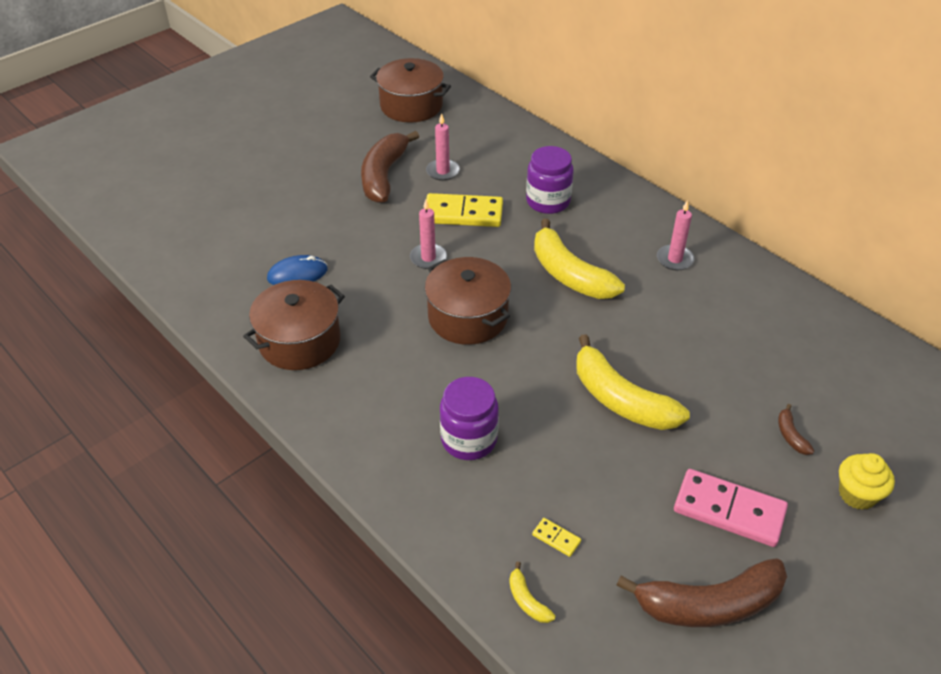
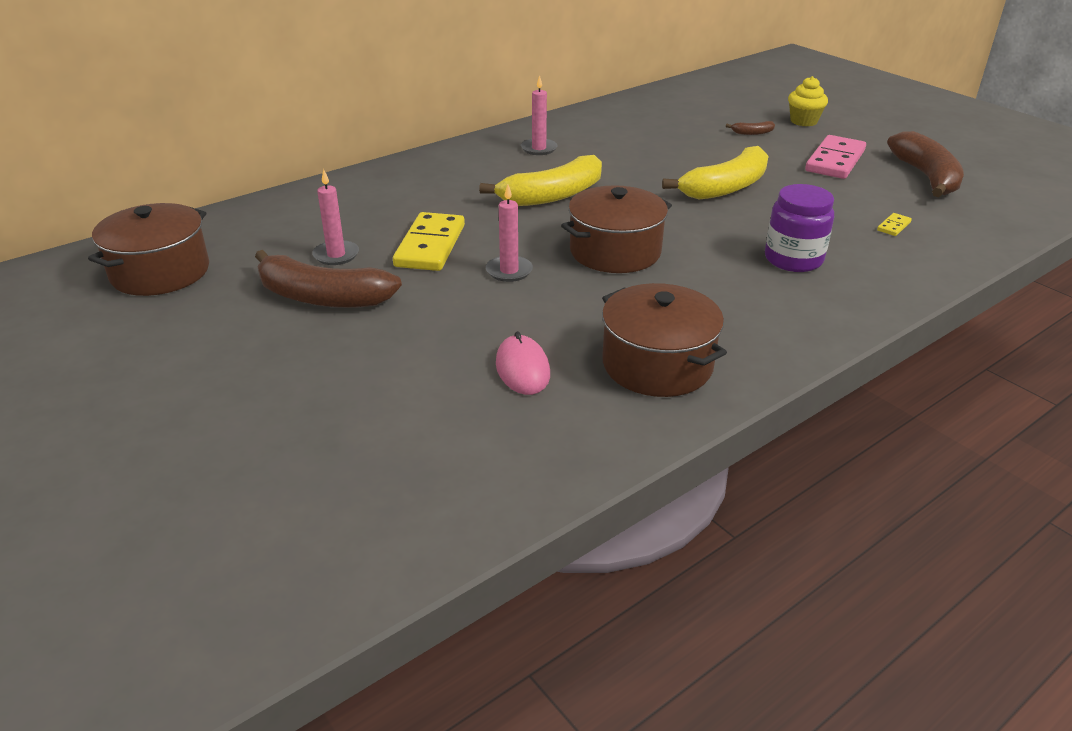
camera: 85 degrees left, 10 degrees down
blue mouse [267,255,328,285] -> pink mouse [496,331,550,395]
yellow banana [509,562,555,623] -> none
purple jar [526,146,574,214] -> none

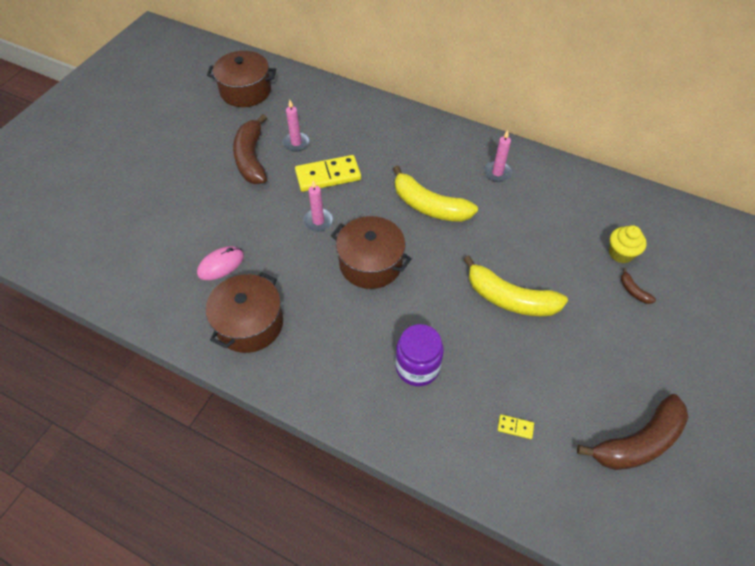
camera: 65 degrees right, 20 degrees up
yellow cupcake [788,76,828,126] -> yellow cupcake moved to [609,225,647,263]
pink domino [805,135,866,179] -> none

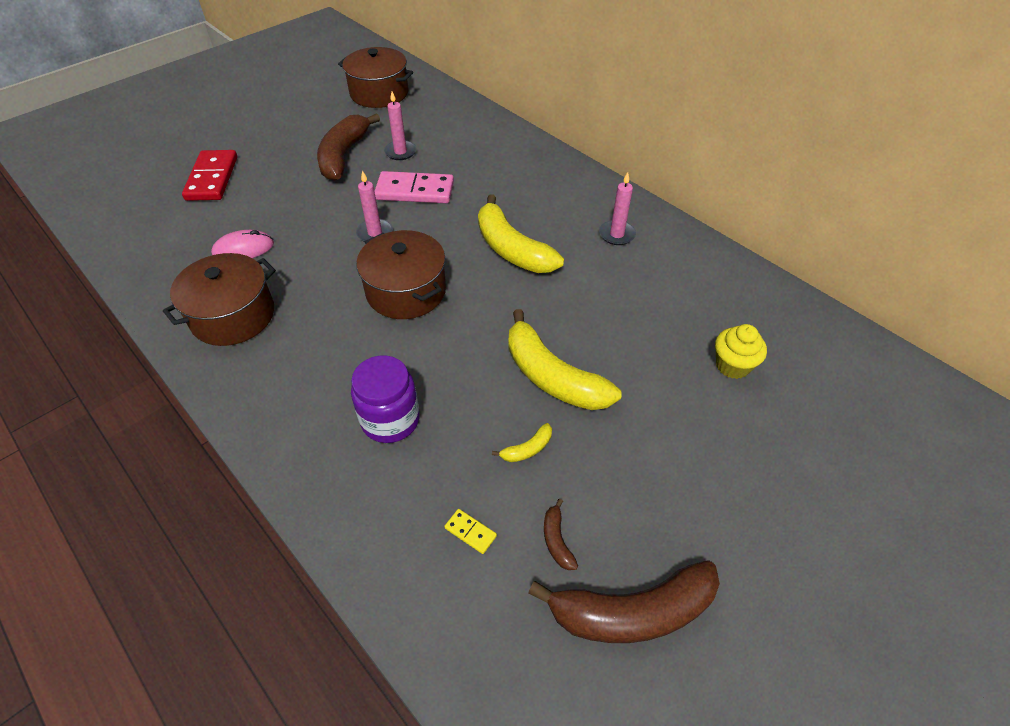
camera: 20 degrees right, 5 degrees down
yellow domino [295,155,361,192] -> pink domino [374,171,454,203]
brown banana [621,268,656,304] -> brown banana moved to [544,499,578,570]
none -> red domino [182,150,237,201]
none -> yellow banana [492,423,552,462]

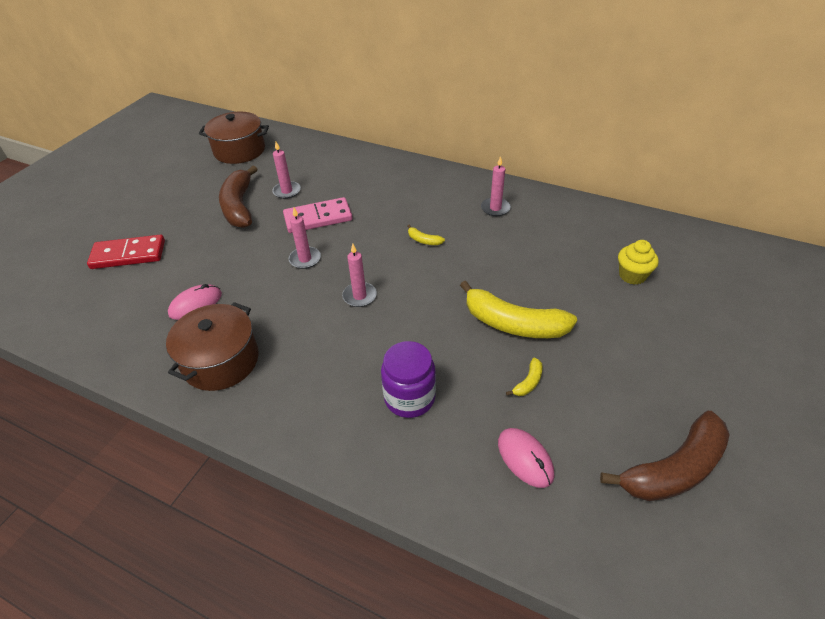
camera: 20 degrees left, 5 degrees down
red domino [182,150,237,201] -> red domino turned 75 degrees counterclockwise [87,235,165,269]
brown pot [356,230,446,319] -> pink candle [342,243,377,307]
yellow domino [444,509,497,554] -> pink mouse [498,428,555,488]
yellow banana [478,194,564,273] -> yellow banana [407,225,445,245], size x0.42
brown banana [544,499,578,570] -> none

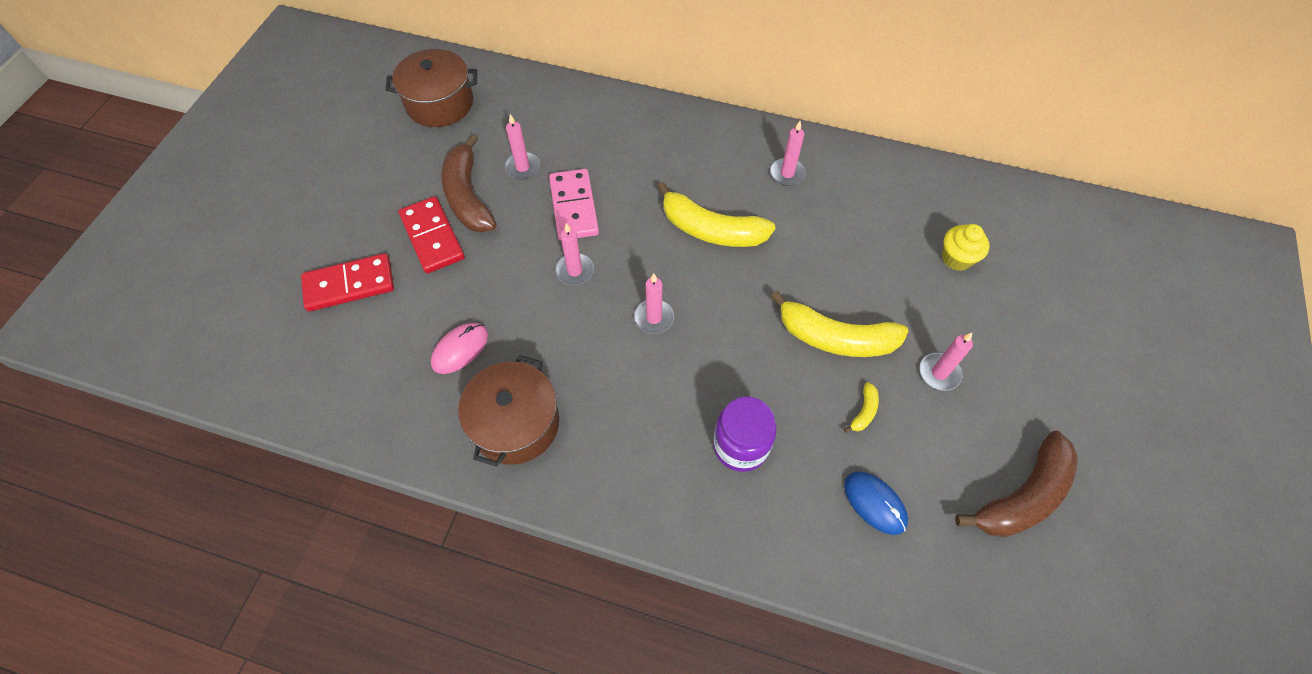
camera: 10 degrees left, 15 degrees up
pink domino [283,197,352,233] -> pink domino turned 75 degrees counterclockwise [549,169,599,240]
yellow banana [407,225,445,245] -> yellow banana [657,182,776,247], size x2.38
pink mouse [498,428,555,488] -> blue mouse [844,471,908,535]
none -> red domino [399,196,465,273]
none -> pink candle [920,333,973,391]

